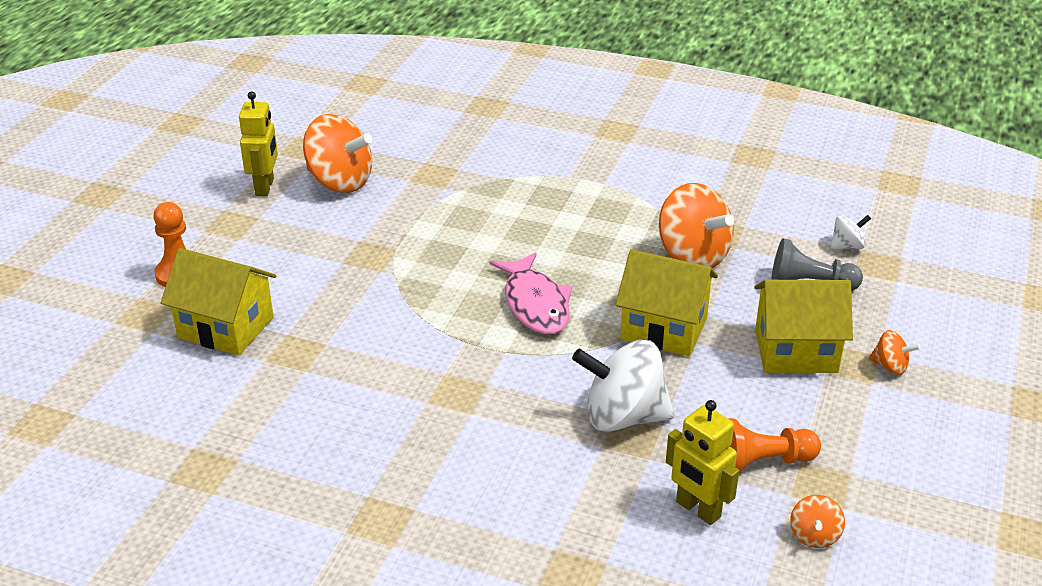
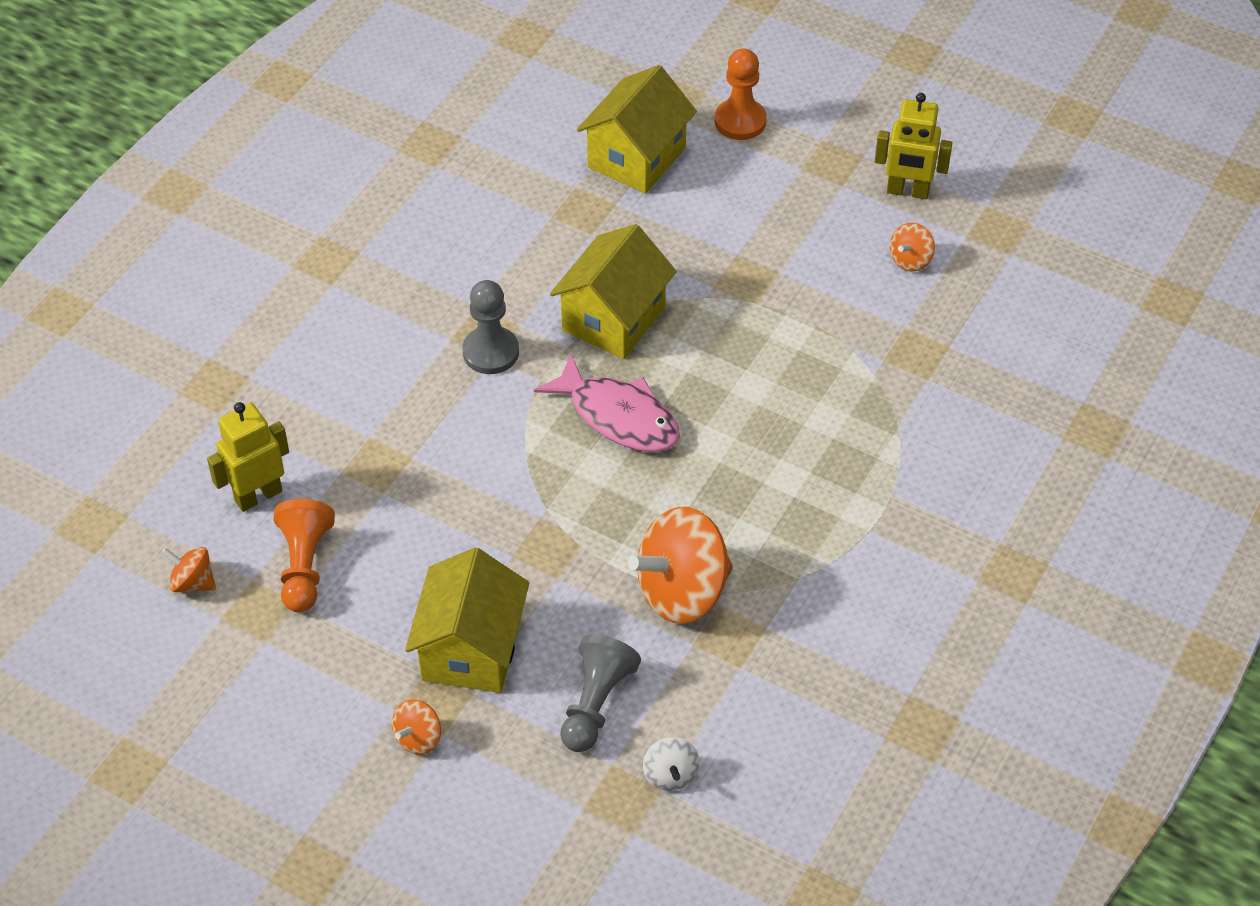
camera: 100 degrees right, 15 degrees up
orange spinning top [303,114,372,193] -> orange spinning top [890,223,935,272], size x0.47
pink fish [490,252,572,334] -> pink fish turned 135 degrees counterclockwise [534,354,680,452]
white spinning top [572,340,674,432] -> none
yellow house [615,250,718,356] -> yellow house moved to [550,224,677,359]
none -> grey pawn [463,280,519,374]

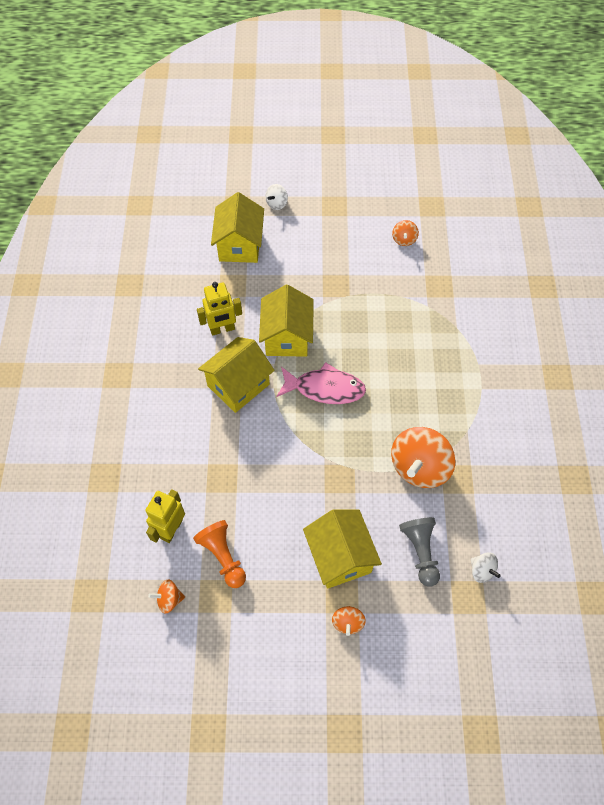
camera: 30 degrees left, 10 degrees up
grey pawn [463,280,519,374] -> yellow house [198,337,275,413]
orange pawn [715,48,767,140] -> white spinning top [265,184,288,210]
yellow robot [874,93,952,199] -> yellow robot moved to [197,282,242,336]

